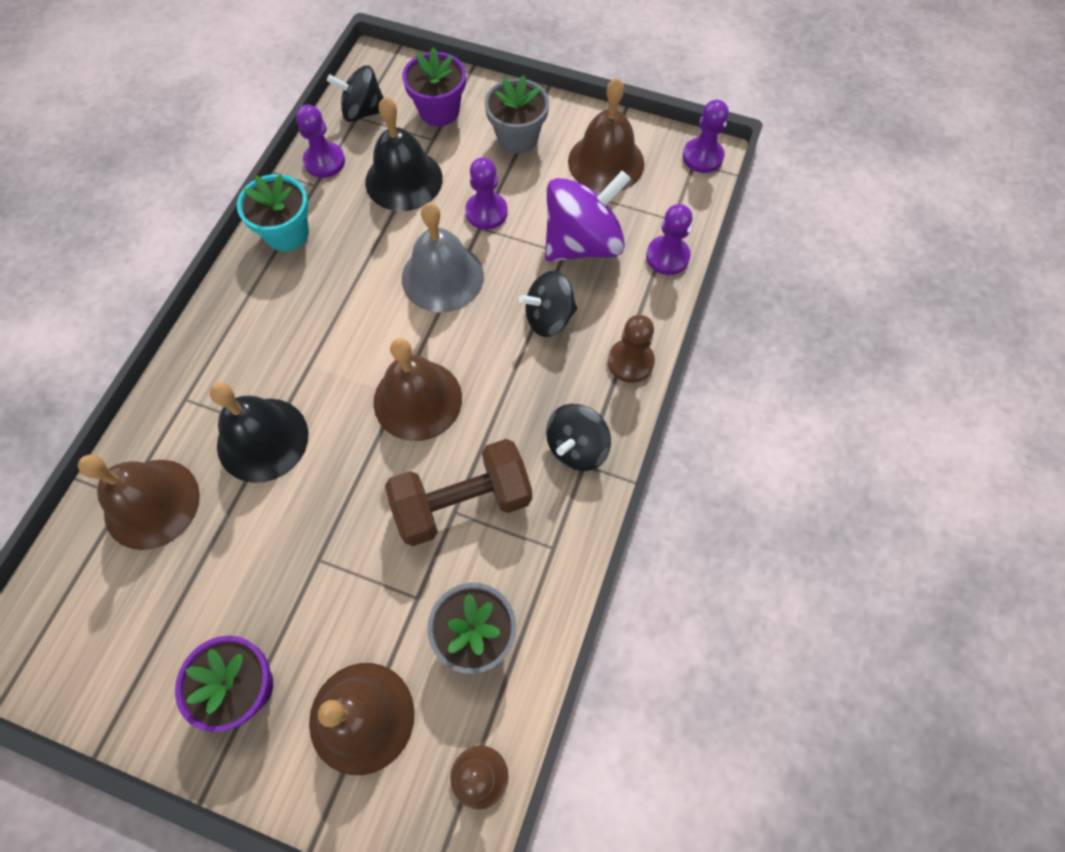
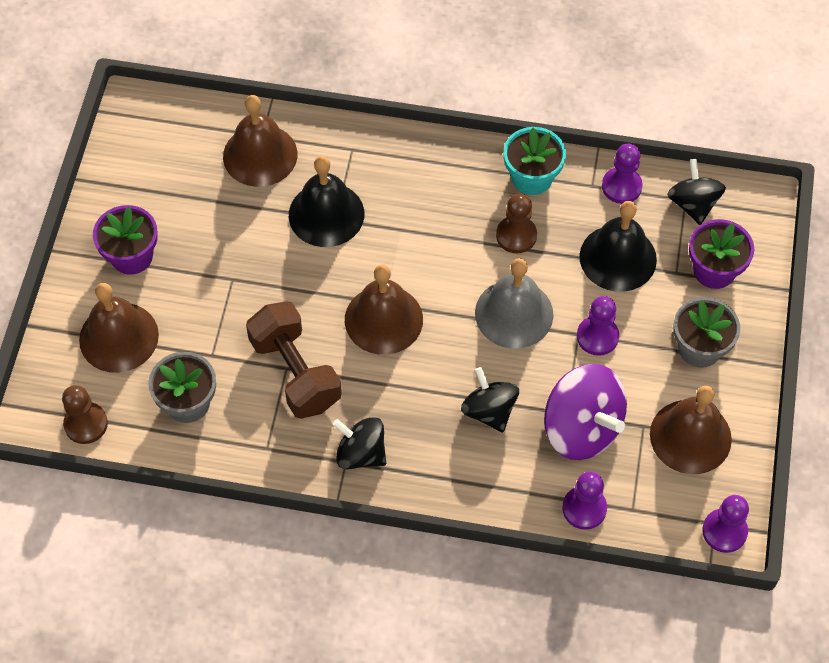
camera: 80 degrees right, 5 degrees down
brown pawn [608,315,655,383] -> brown pawn moved to [496,193,537,253]

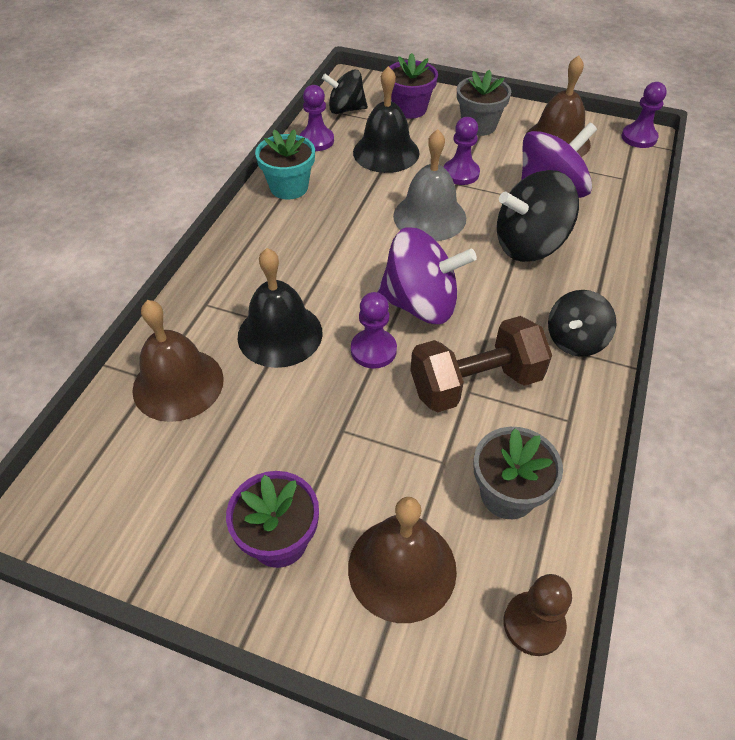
camera: 80 degrees left, 10 degrees down
brown bell [345,264,423,355] -> purple spinning top [378,227,477,324]
black spinning top [461,367,519,433] -> black spinning top [497,170,579,262], size x1.58
brown pawn [496,193,537,253] -> none
purple pawn [562,471,607,530] -> purple pawn moved to [351,292,397,369]

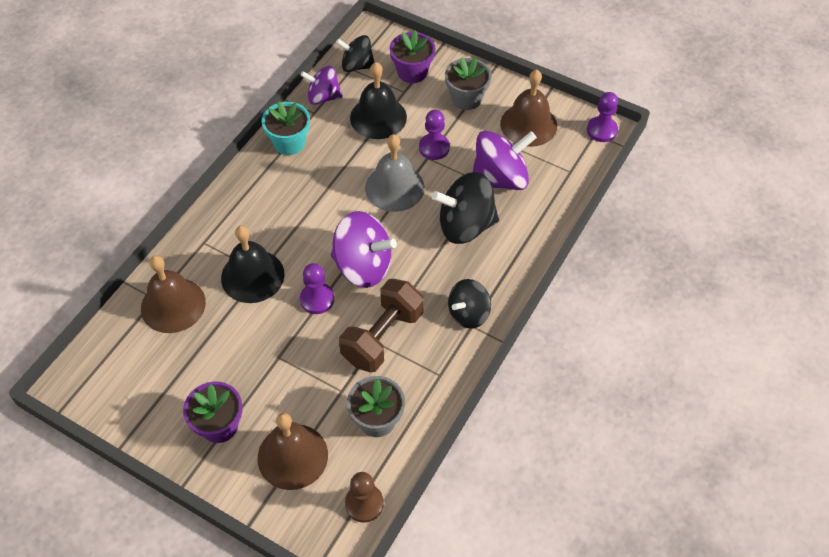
camera: 10 degrees right, 5 degrees up
purple pawn [299,85,334,151] -> purple spinning top [301,66,343,105]
brown dumbbell [410,316,552,413] -> brown dumbbell turned 45 degrees counterclockwise [339,279,424,372]

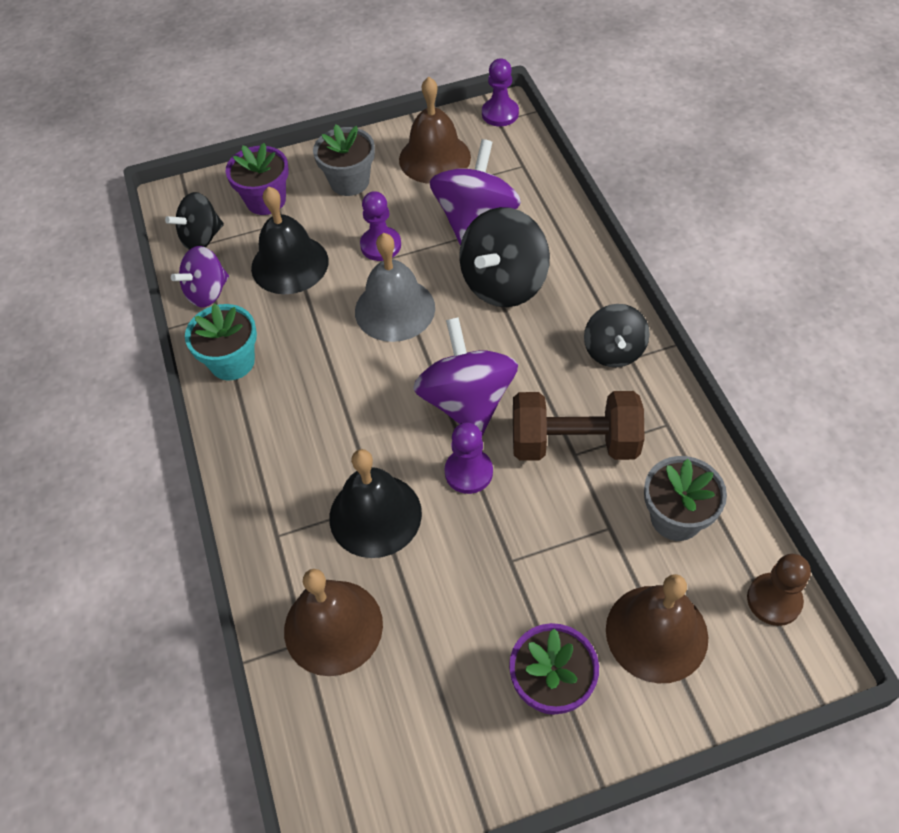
camera: 45 degrees left, 0 degrees up
purple spinning top [331,211,397,288] -> purple spinning top turned 75 degrees counterclockwise [413,317,518,436]
brown dumbbell [339,279,424,372] -> brown dumbbell turned 75 degrees counterclockwise [513,391,645,461]

